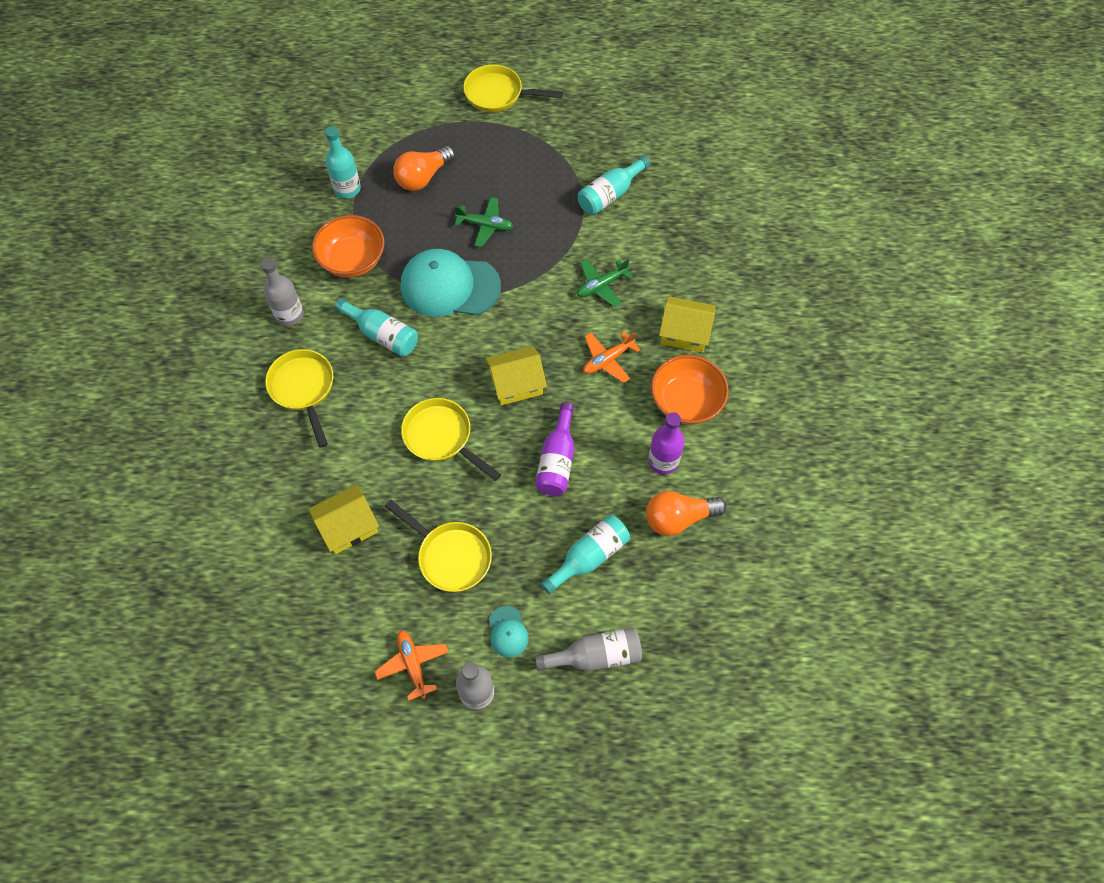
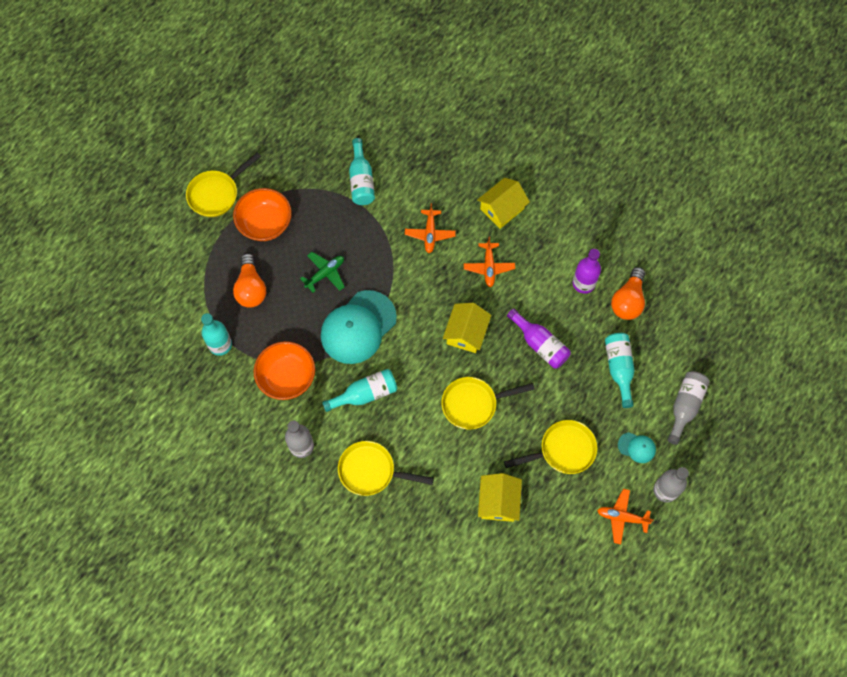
camera: 55 degrees left, 5 degrees up
green plane [577,259,633,307] -> orange plane [405,203,456,253]
orange bowl [651,355,729,425] -> orange bowl moved to [233,188,292,241]

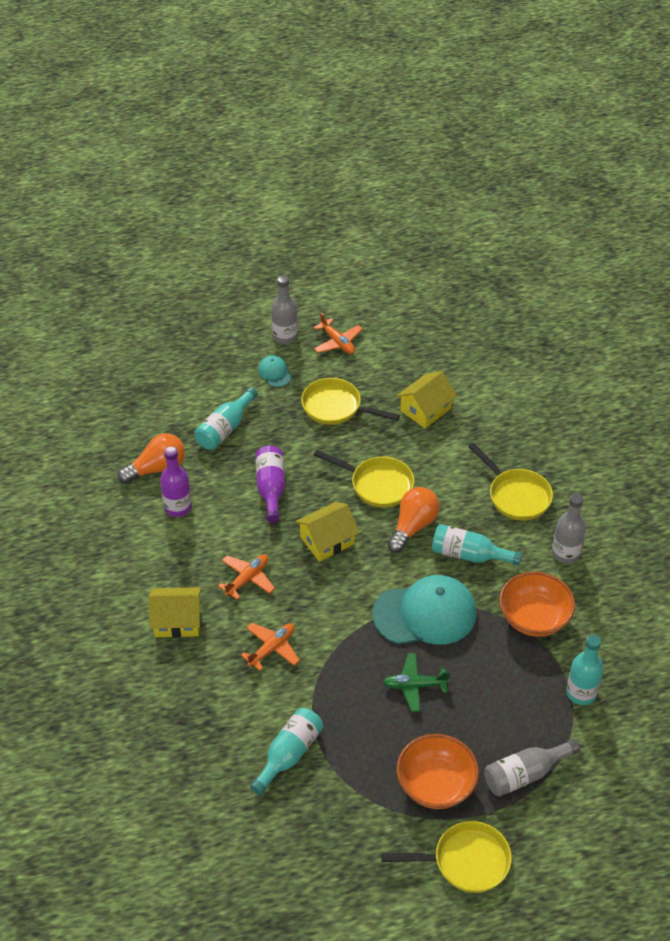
camera: 140 degrees left, 20 degrees down
orange light bulb [233,253,266,308] -> orange light bulb moved to [388,487,439,553]
grey bottle [667,371,710,445] -> grey bottle moved to [484,739,580,797]

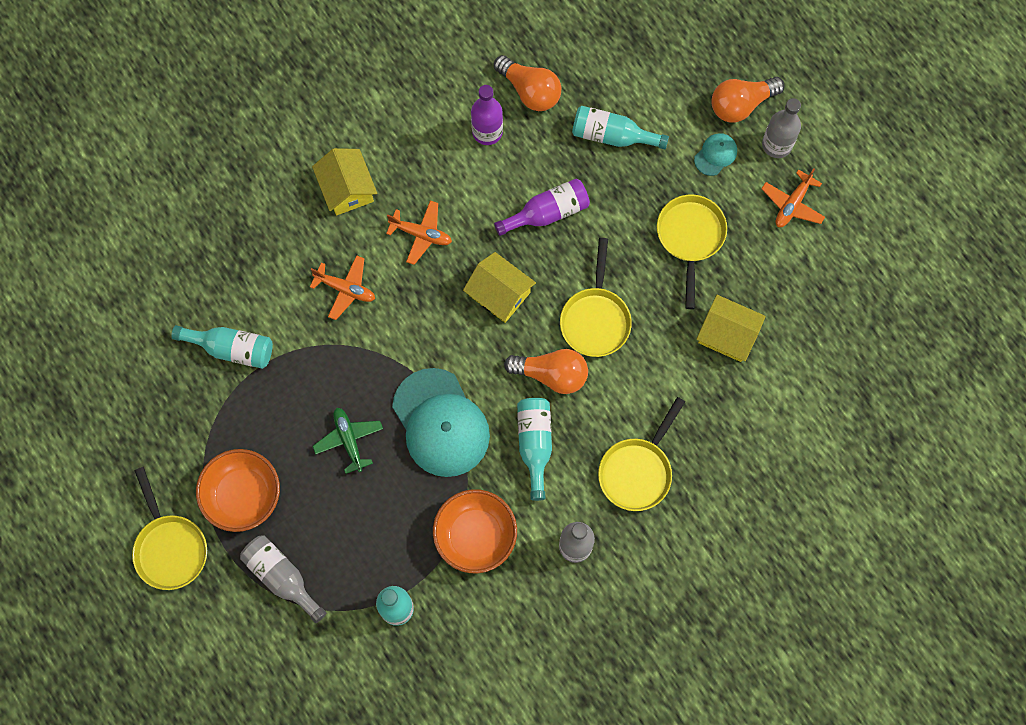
camera: 70 degrees right, 25 degrees up
none -> orange light bulb [711,77,784,123]

